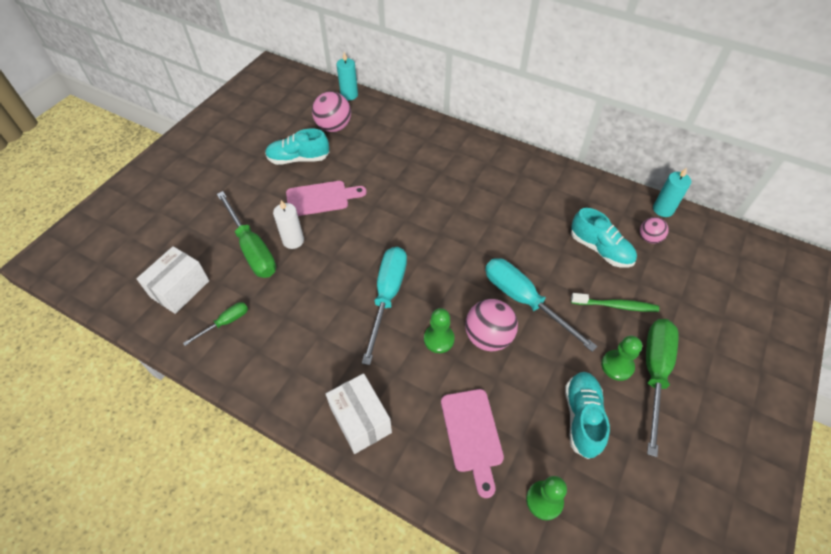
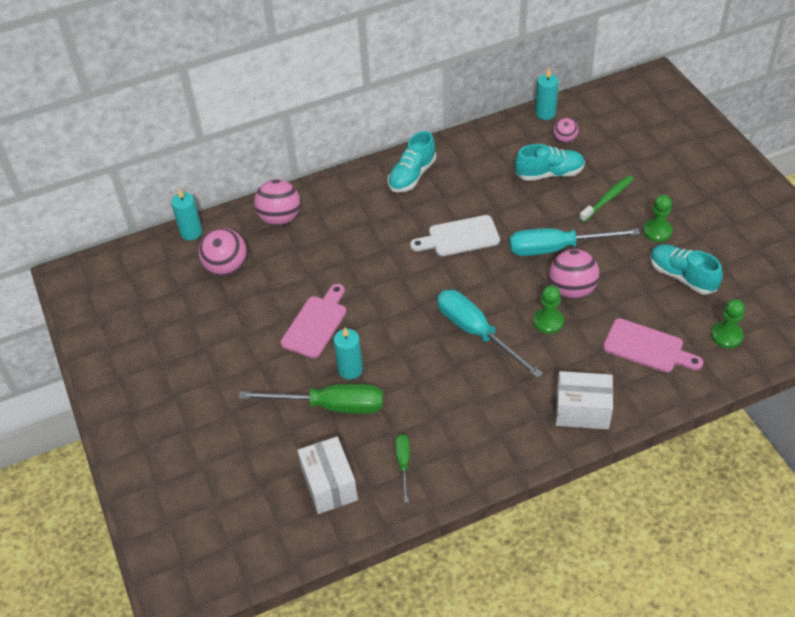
camera: 50 degrees left, 5 degrees down
turquoise shoe [265,129,329,165] -> turquoise shoe moved to [387,131,436,192]
white candle [273,200,304,249] -> turquoise candle [334,327,363,379]
green screwdriver [646,319,679,457] -> none
none -> pink ball [254,179,300,226]
none -> white cutting board [410,215,500,256]

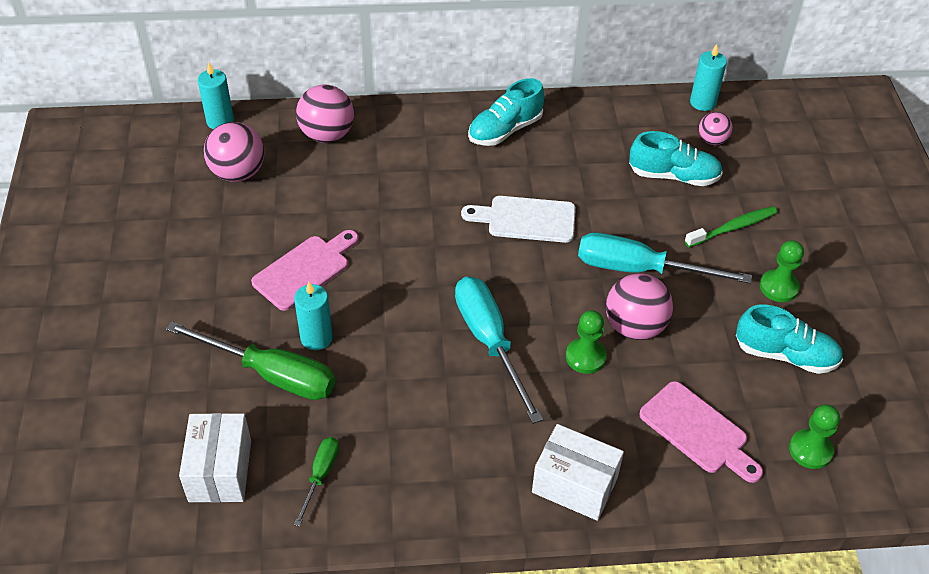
camera: 15 degrees right, 0 degrees up
turquoise shoe [650,244,723,295] -> turquoise shoe turned 135 degrees clockwise [736,305,843,374]

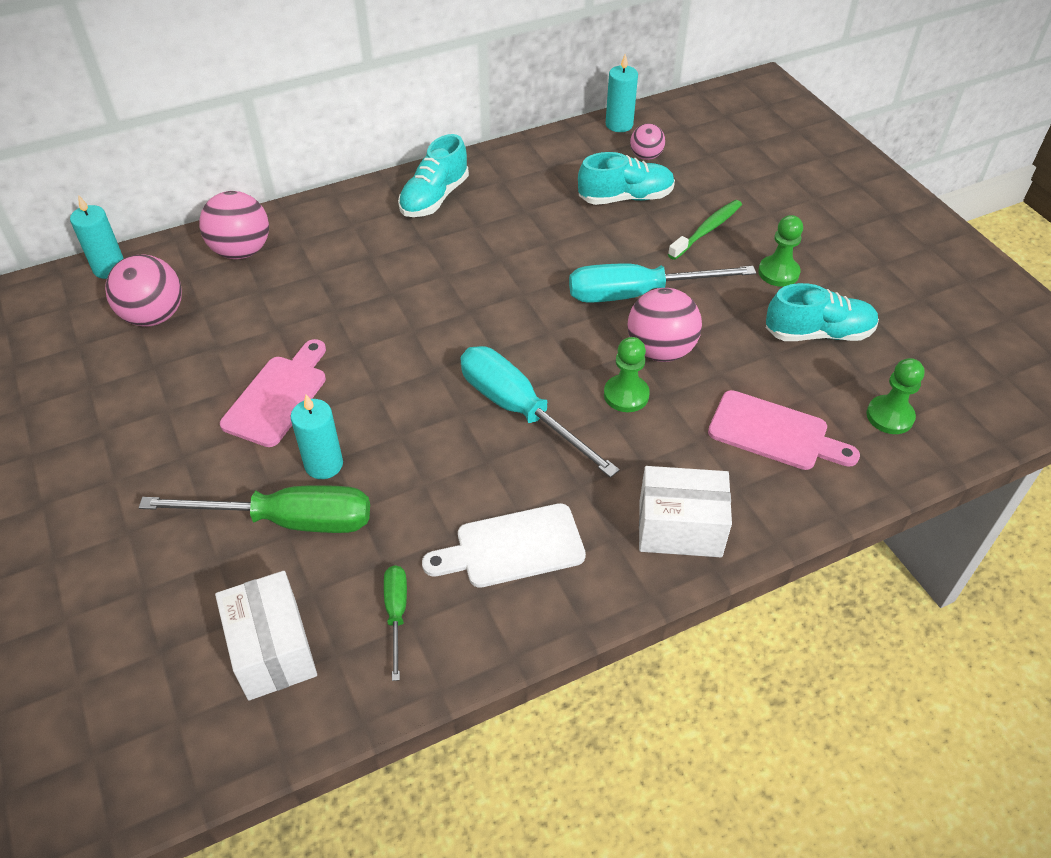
camera: 20 degrees left, 0 degrees up
white cutting board [461,196,576,243] -> white cutting board moved to [422,503,586,588]

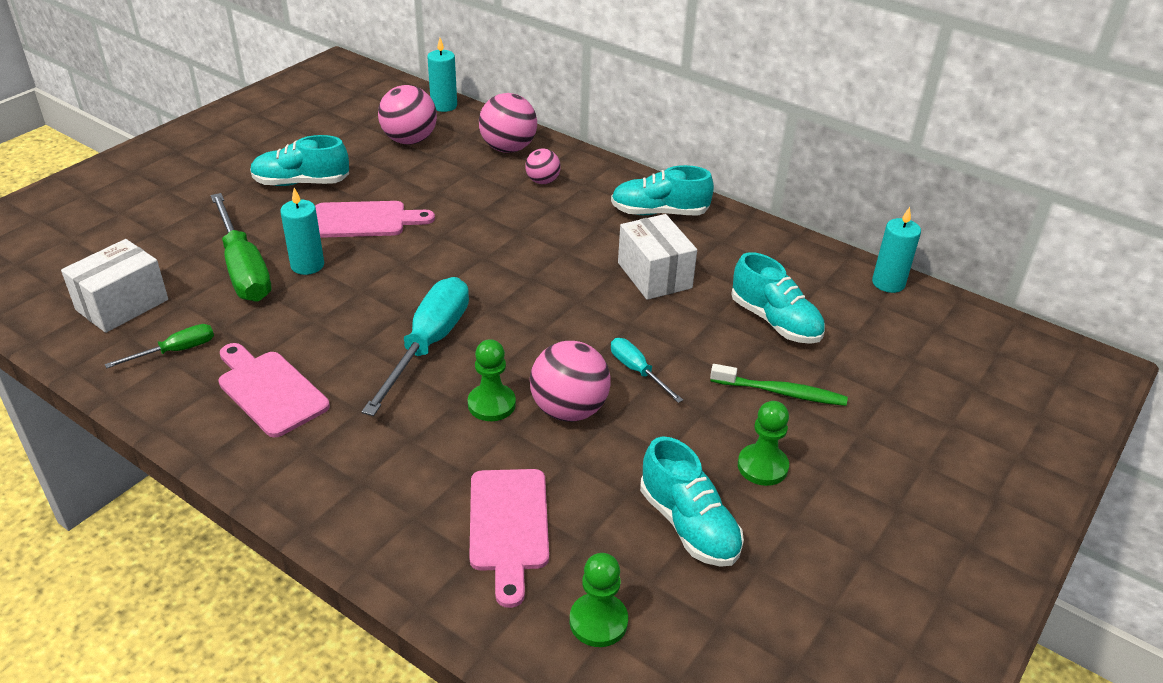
camera: 60 degrees right, 10 degrees down
white cutting board [422,503,586,588] -> pink cutting board [218,343,330,438]
turquoise screwdriver [569,264,756,303] -> turquoise screwdriver [611,338,683,403], size x0.51
pink ball [630,124,665,160] -> pink ball moved to [525,148,561,184]
white box [639,466,732,557] -> white box moved to [618,214,697,300]
none -> turquoise shoe [250,135,349,186]

